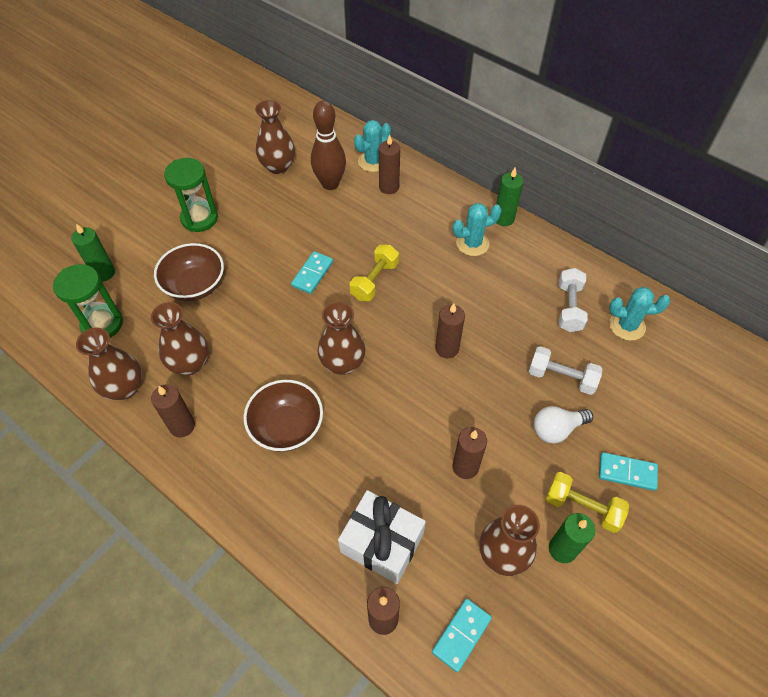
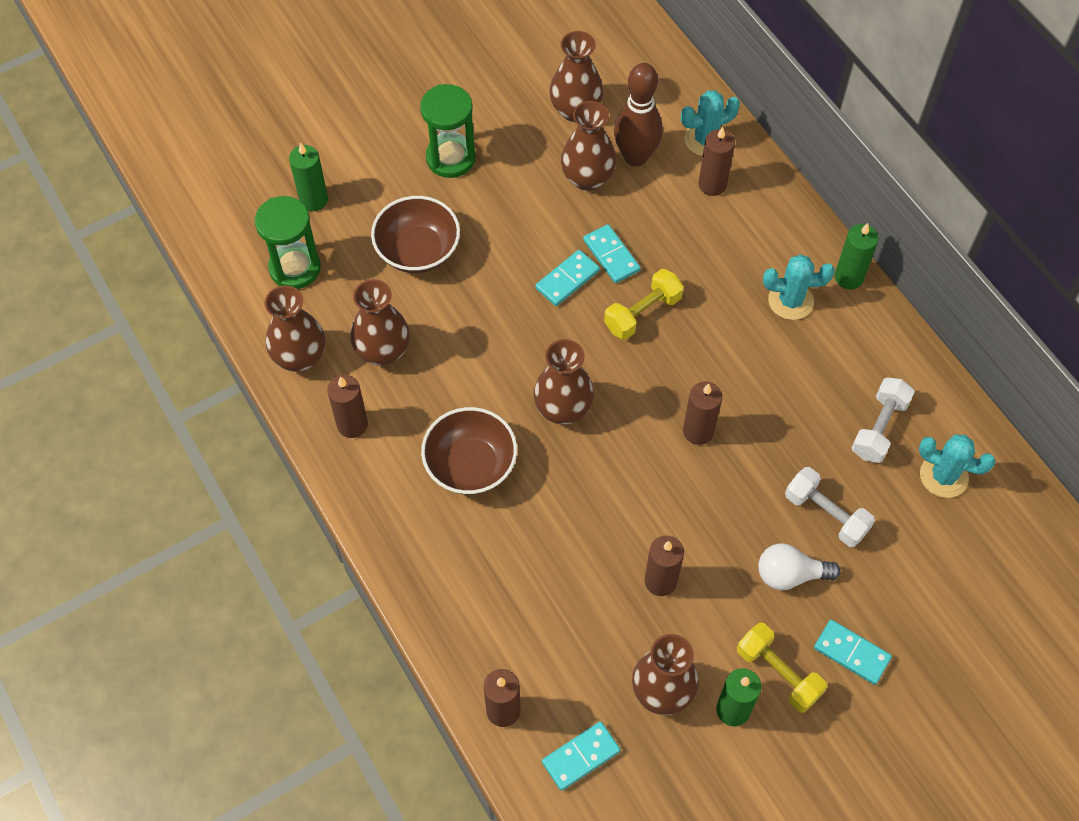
camera: 20 degrees right, 5 degrees up
white gift [338,490,426,584] -> none
none -> brown vase [561,101,616,191]
none -> turquoise domino [583,224,641,283]

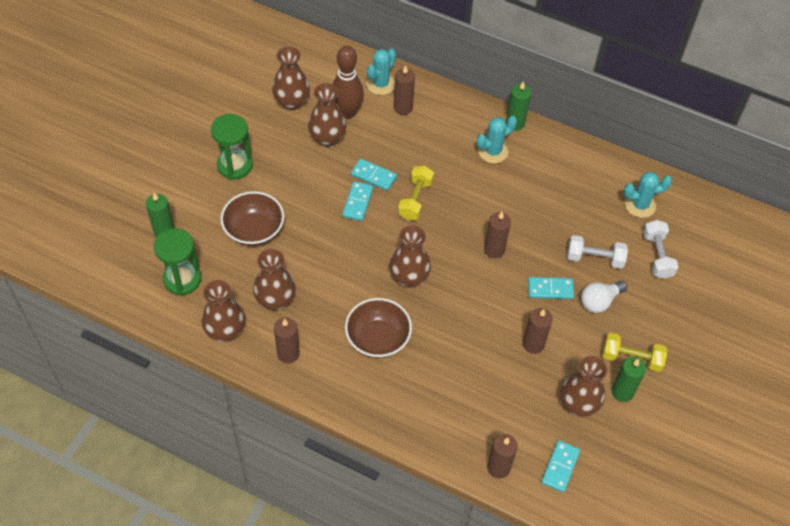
camera: 35 degrees left, 5 degrees down
turquoise domino [814,620,892,685] -> turquoise domino moved to [528,277,574,299]
white dumbbell [852,377,915,463] -> white dumbbell moved to [643,220,678,279]

